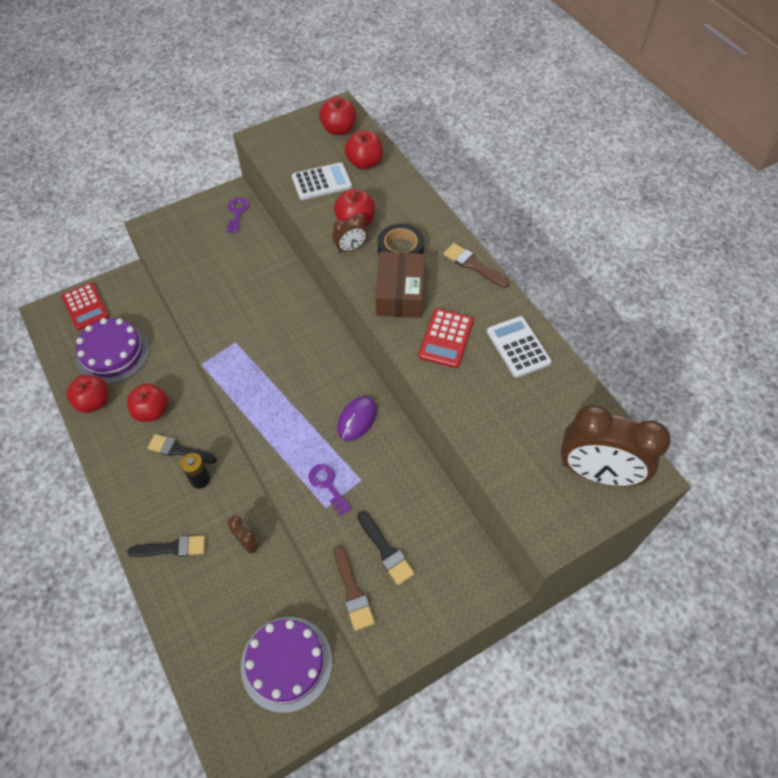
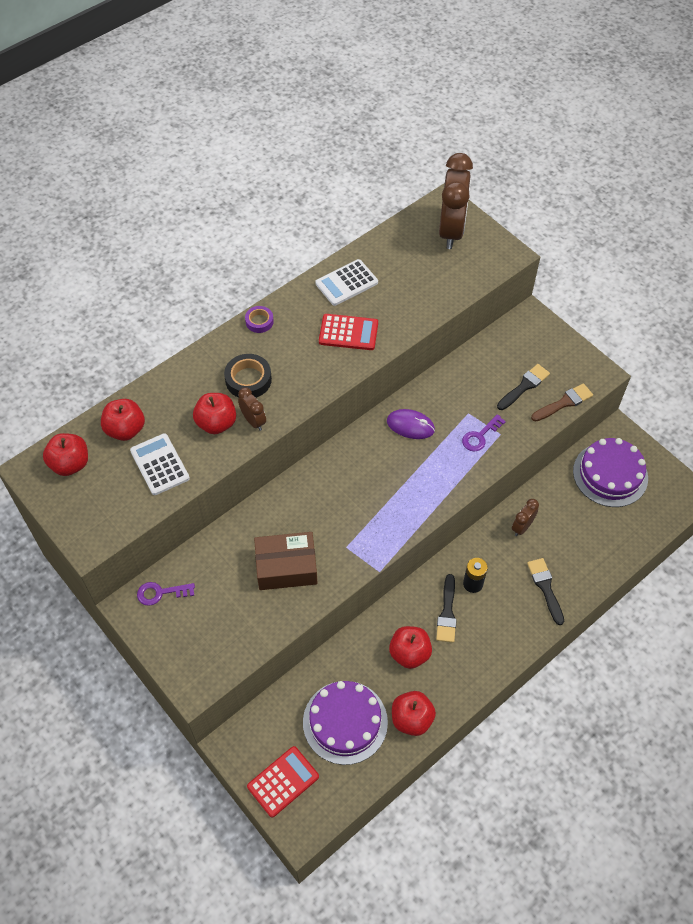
camera: 100 degrees left, 0 degrees up
brown box [375,252,425,318] -> brown box moved to [254,532,317,590]
brown brush [443,243,509,288] -> purple tape [245,306,274,333]

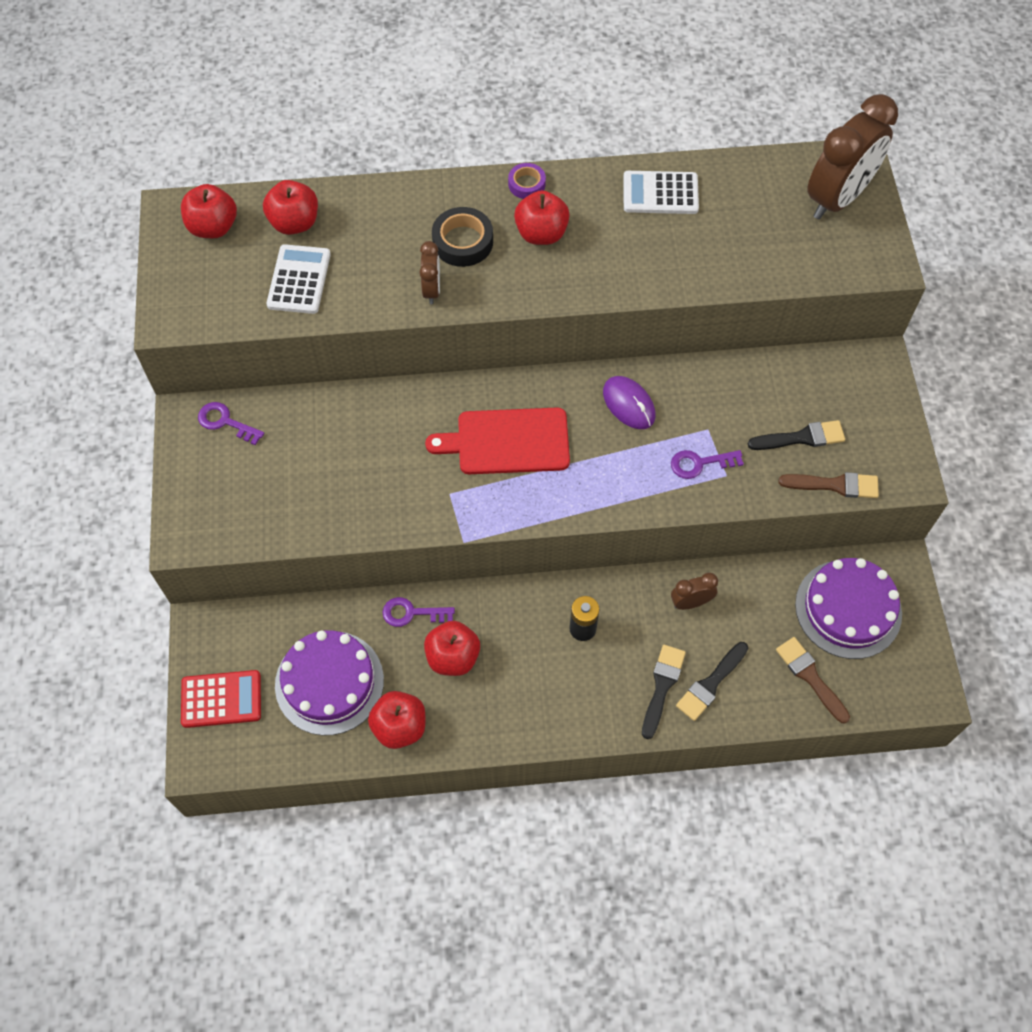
camera: 35 degrees right, 5 degrees up
red apple [193,393,236,434] -> red apple moved to [514,190,570,245]
brown box [254,532,317,590] -> none
red calculator [319,314,378,350] -> none
black brush [436,574,457,643] -> black brush moved to [676,642,748,721]
none -> purple key [382,597,455,627]
none -> red cutting board [425,408,570,474]
none -> brown brush [776,637,850,723]

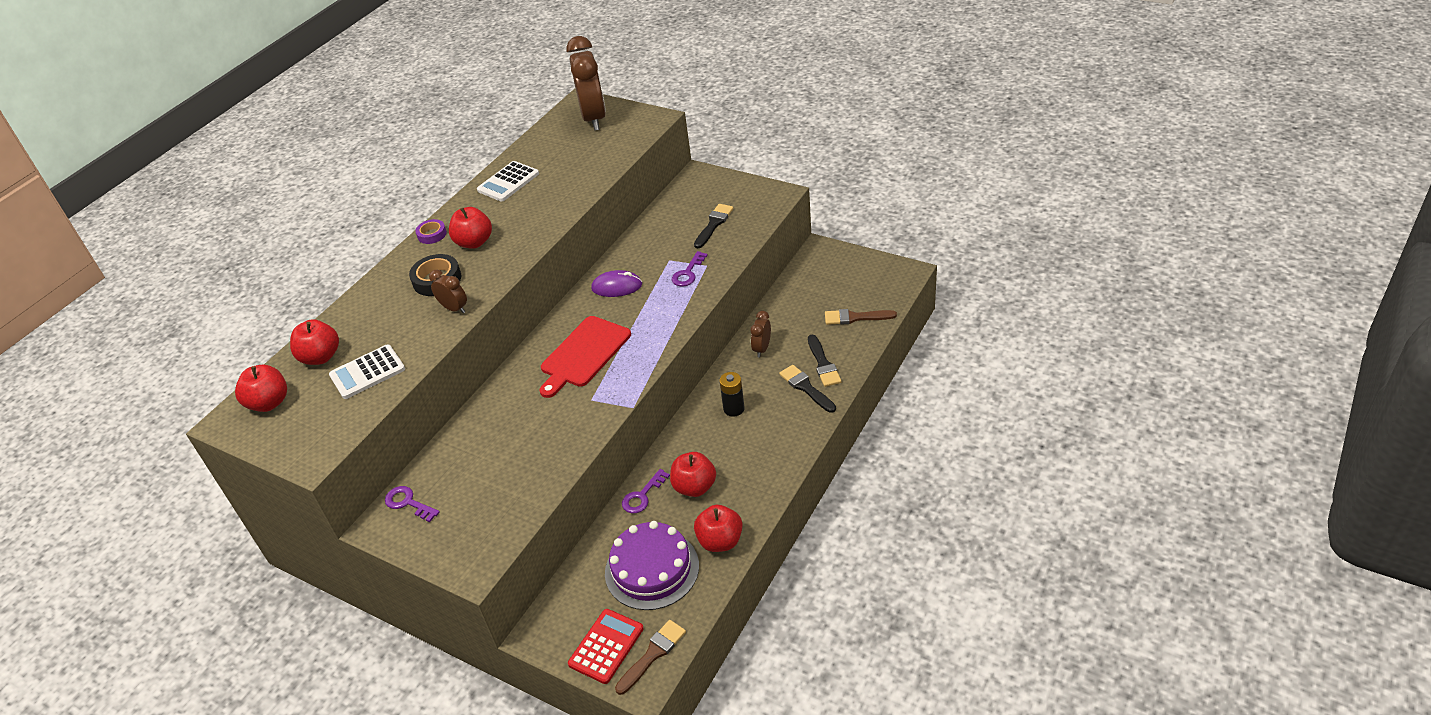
camera: 50 degrees left, 20 degrees down
purple key [198,402,264,445] -> purple key turned 60 degrees clockwise [385,486,440,522]
white calculator [266,244,331,314] -> white calculator turned 75 degrees counterclockwise [329,344,405,399]
brown brush [779,472,879,498] -> brown brush moved to [615,620,686,695]
purple cake [795,558,902,659] -> none

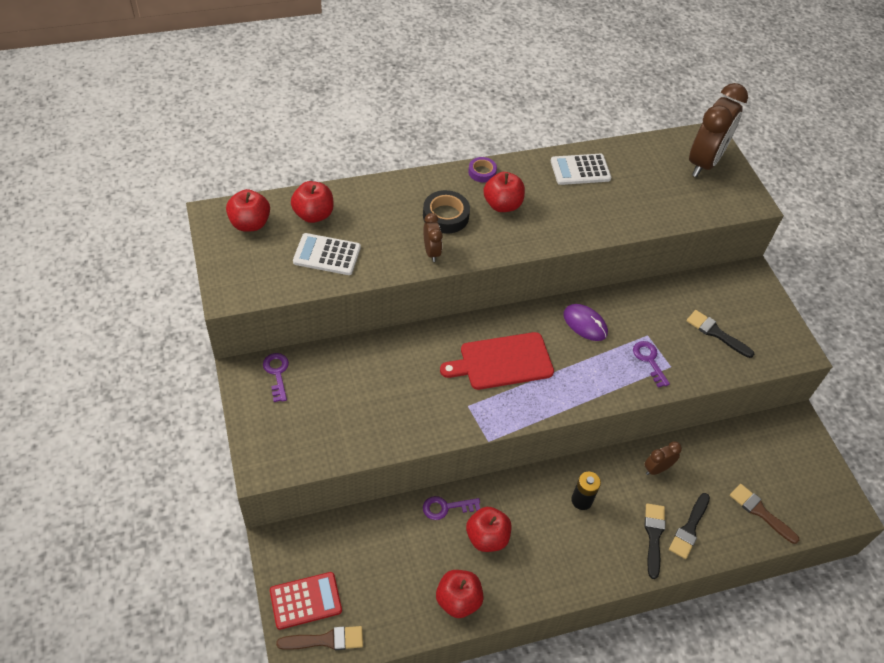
camera: 35 degrees right, 10 degrees up
purple cake [605,521,699,610] -> none
purple key [672,251,708,286] -> purple key turned 90 degrees clockwise [633,341,670,388]
black brush [694,204,733,248] -> black brush turned 120 degrees counterclockwise [686,310,754,358]

